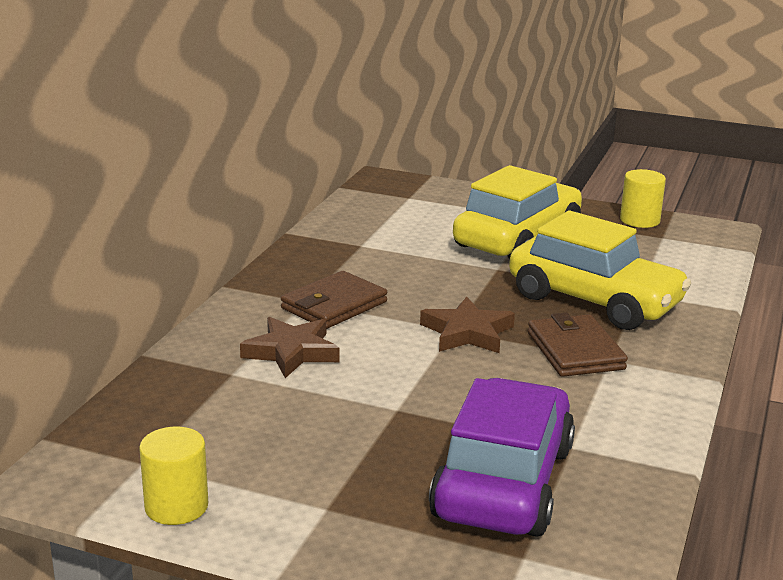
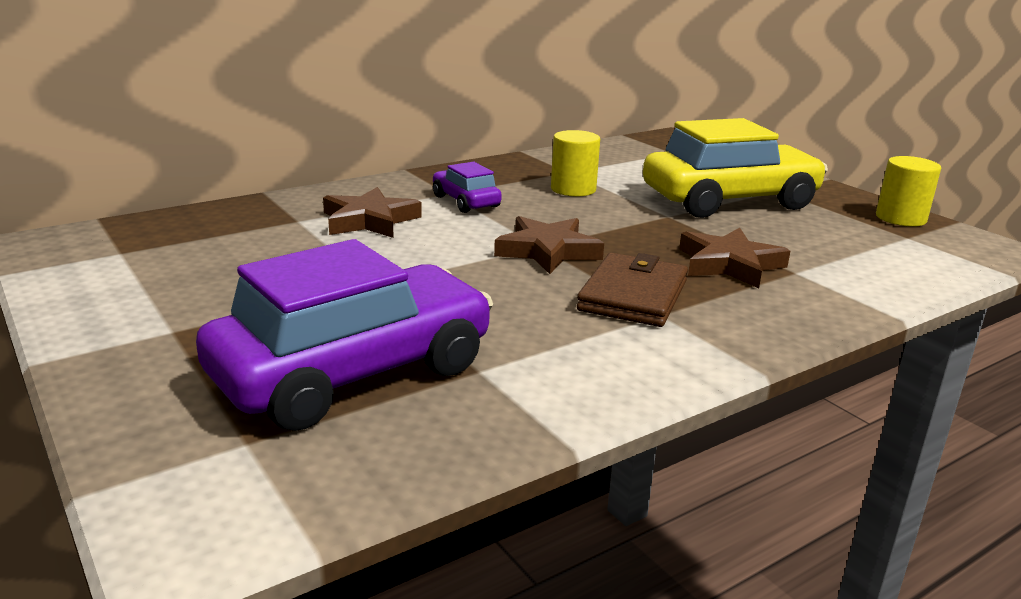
camera: 35 degrees right, 0 degrees up
yellow cylinder [139,427,208,525] -> yellow cylinder moved to [551,130,600,196]
brown wallet [281,271,387,329] -> purple car [433,162,502,213]
yellow car [509,211,691,330] -> brown star [679,228,790,288]

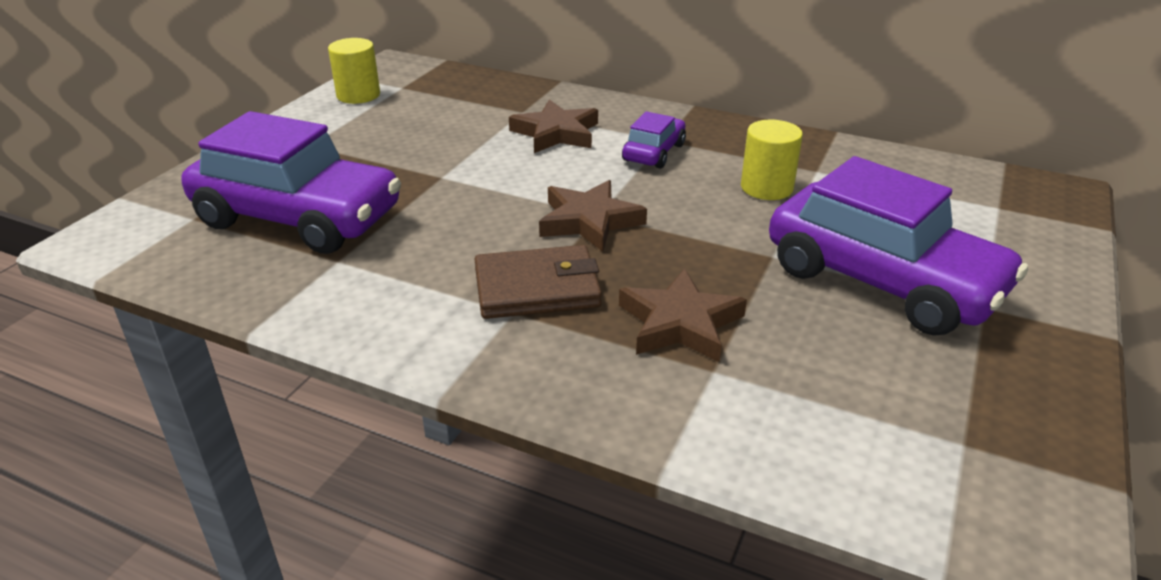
camera: 60 degrees right, 10 degrees up
yellow car [643,118,828,218] -> purple car [769,156,1028,336]
yellow cylinder [876,156,941,227] -> yellow cylinder moved to [328,38,380,104]

